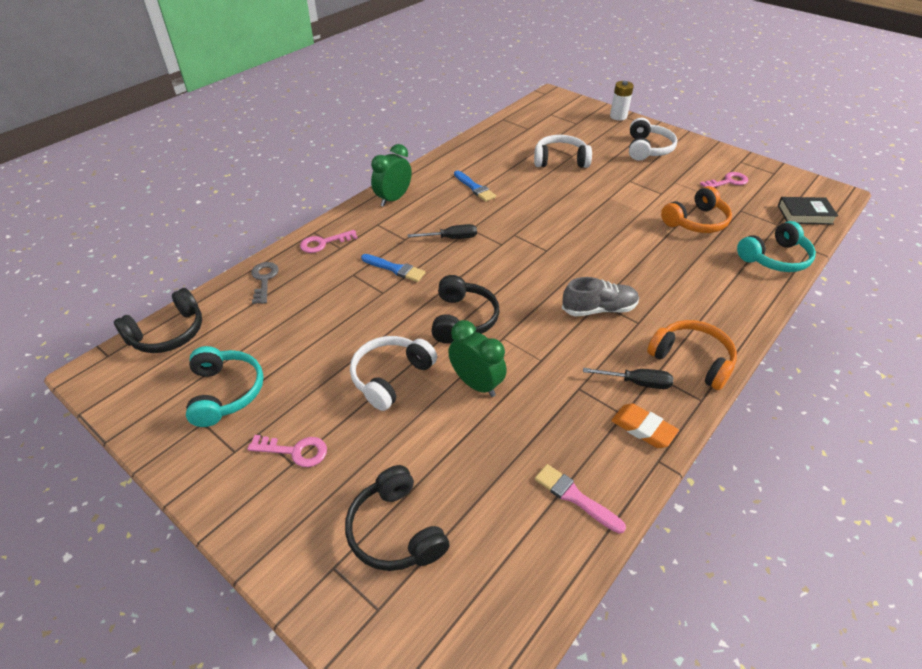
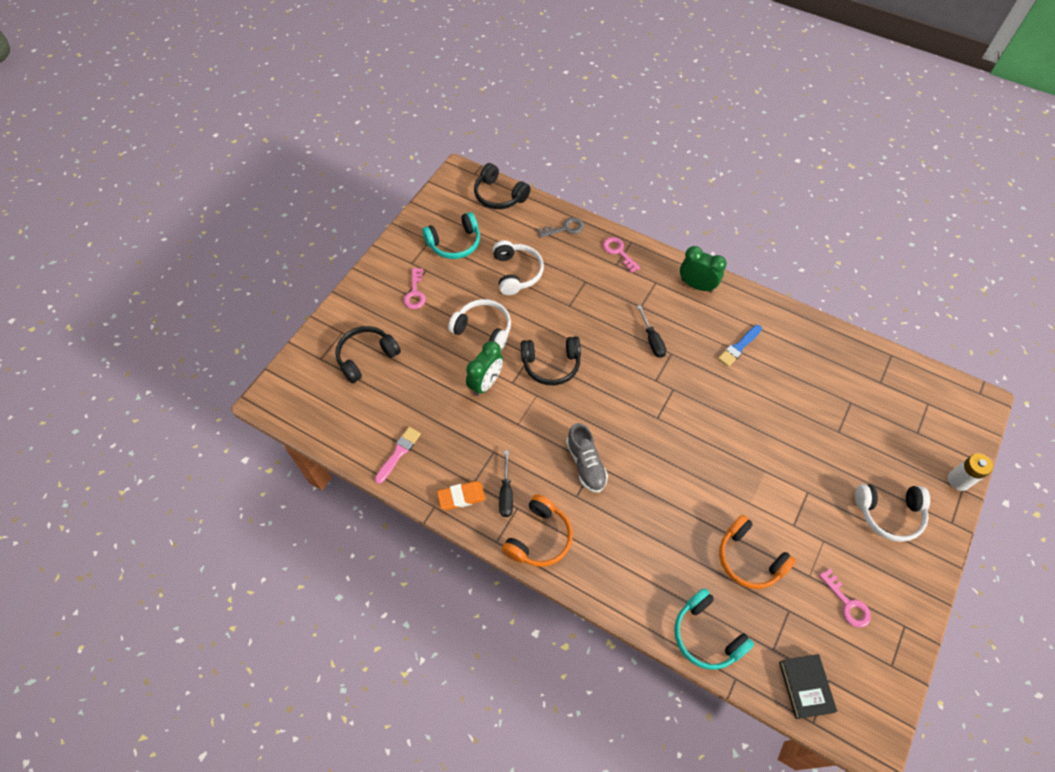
camera: 80 degrees right, 15 degrees up
blue brush [361,254,426,282] -> none
white headphones [534,135,592,168] -> white headphones moved to [493,240,544,295]
orange eraser [611,403,679,448] -> orange eraser turned 45 degrees clockwise [437,481,485,510]

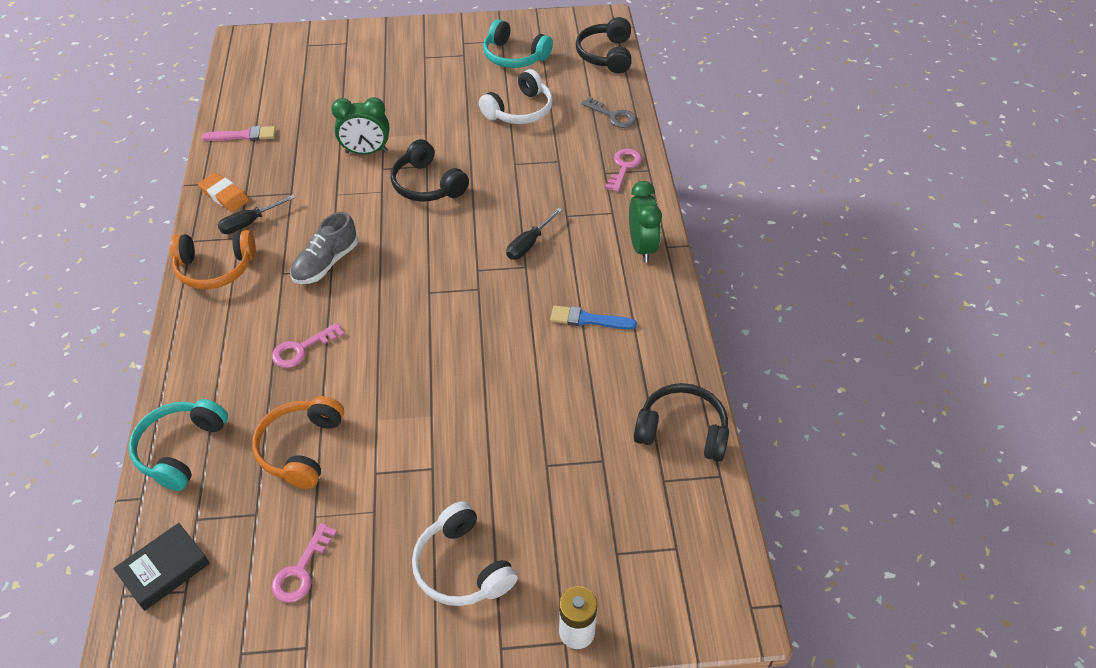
camera: 55 degrees right, 10 degrees down
black headphones [335,326,401,384] -> black headphones moved to [634,383,729,462]
pink key [404,268,426,309] -> pink key moved to [272,323,344,368]
white headphones [448,299,511,351] -> none

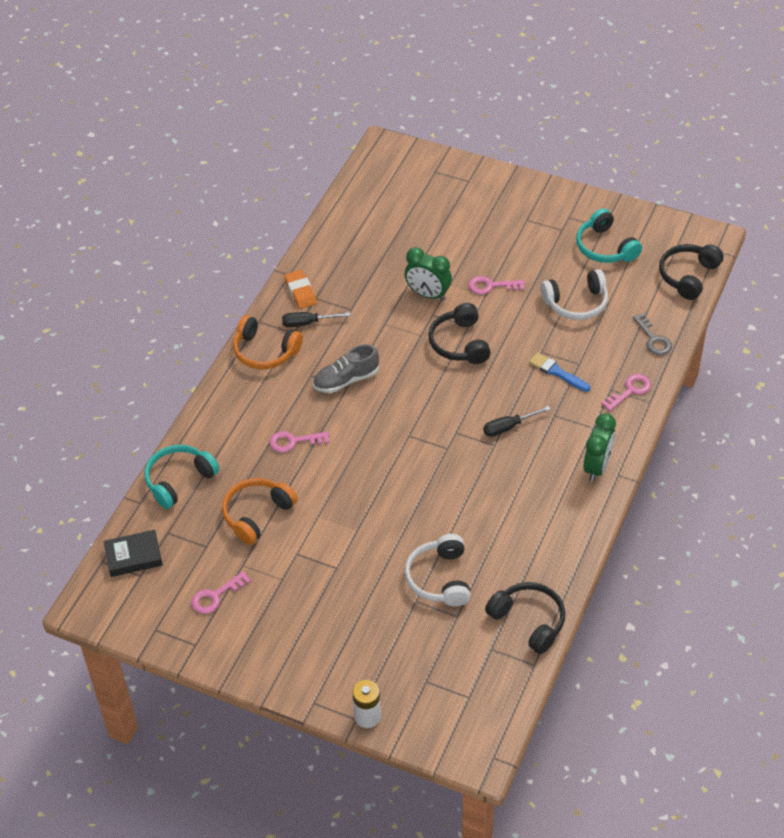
camera: 30 degrees right, 0 degrees up
pink brush [202,126,276,141] -> none
white headphones [412,501,518,606] -> white headphones moved to [405,534,471,606]
blue brush [550,305,637,329] -> blue brush moved to [529,353,590,392]
none -> pink key [469,276,525,295]

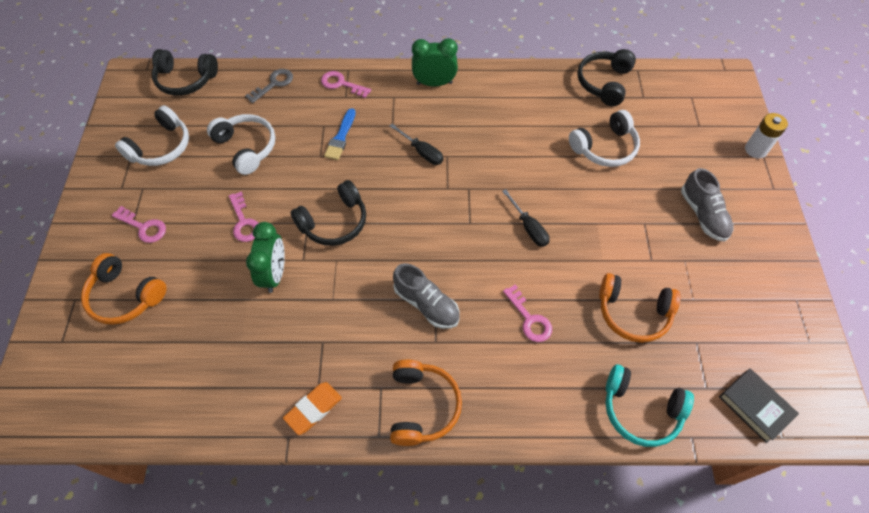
camera: 115 degrees left, 10 degrees up
pink key [191,571,251,614] -> pink key moved to [112,206,166,243]
black screwdriver [282,312,351,327] -> black screwdriver moved to [502,189,550,247]
turquoise headphones [576,208,642,263] -> white headphones [115,105,189,166]
none -> orange headphones [81,253,167,325]
none -> grey shoe [681,168,733,241]

